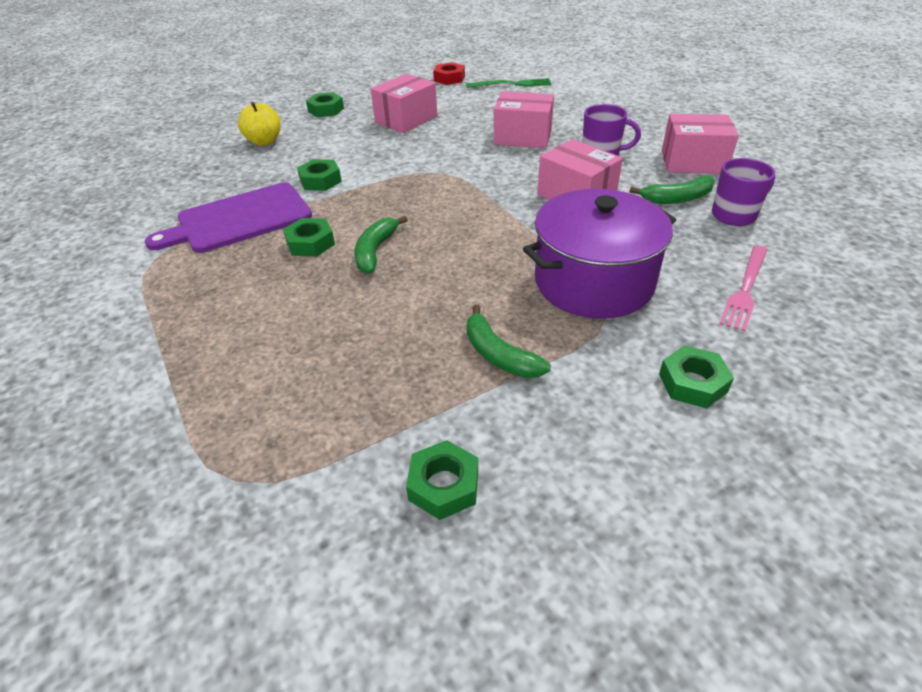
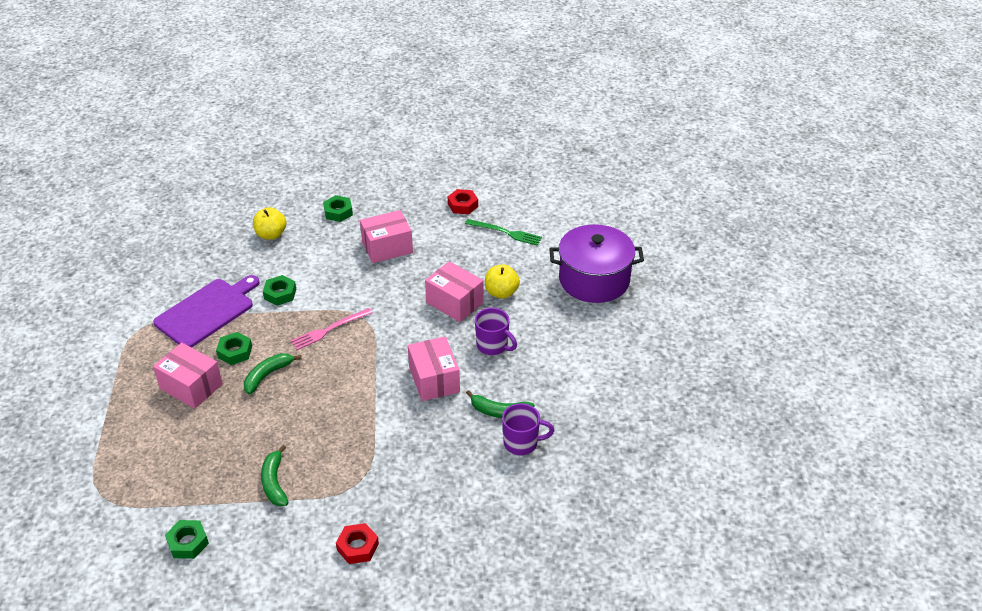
camera: 25 degrees right, 0 degrees up
purple cutting board [145,182,312,253] -> purple cutting board turned 135 degrees clockwise [153,275,260,348]
purple pot [523,189,676,318] -> purple pot moved to [549,224,644,303]
green nut [659,345,734,409] -> red nut [336,523,379,564]
pink box [662,114,739,174] -> pink box moved to [153,343,223,409]
pink fork [719,245,767,332] -> pink fork moved to [291,308,373,350]
none -> yellow apple [485,264,520,299]

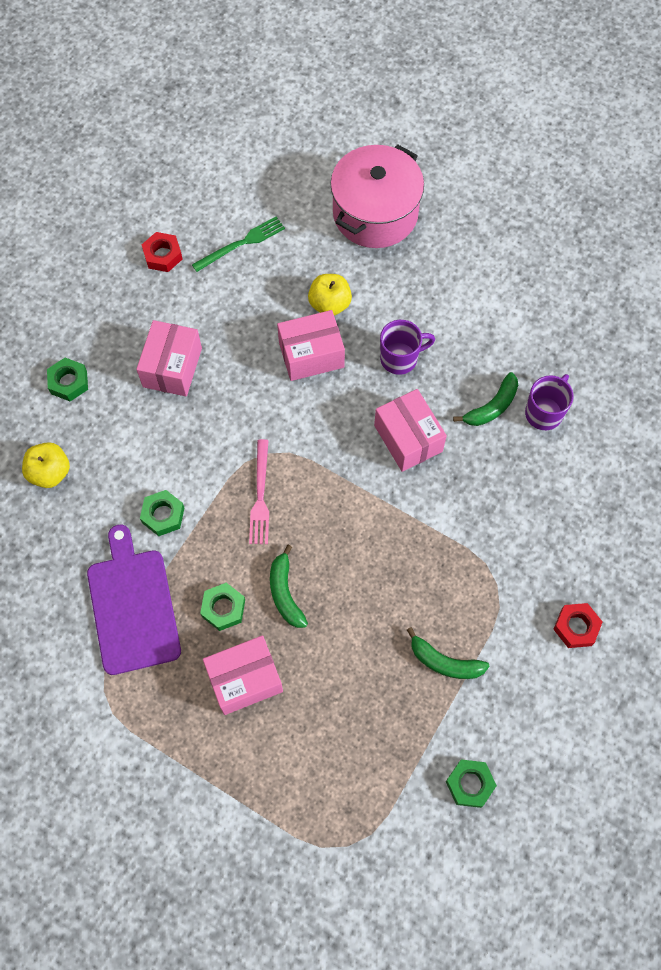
camera: 55 degrees left, 25 degrees up
pink box [408,337,460,401] -> pink box turned 45 degrees clockwise [374,389,447,472]
purple pot [549,224,644,303] -> pink pot [330,145,424,248]

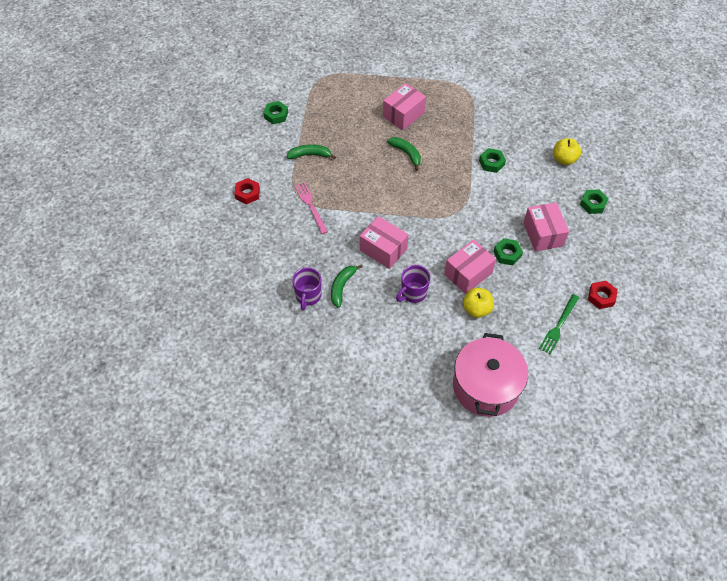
camera: 155 degrees right, 10 degrees down
purple cutting board [87,525,181,675] -> none
green nut [200,583,245,631] -> green nut moved to [493,238,523,265]
pink fork [249,439,269,544] -> pink fork moved to [295,182,328,234]

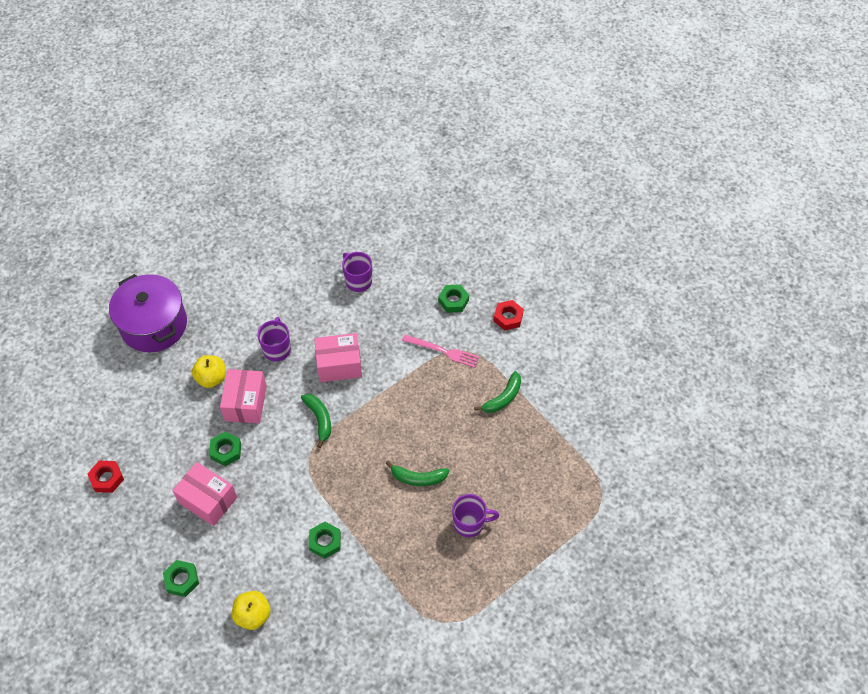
camera: 135 degrees right, 0 degrees up
green nut [263,101,288,124] -> green nut moved to [438,284,469,313]
green banana [331,264,363,308] -> green banana moved to [301,394,331,448]
pink box [383,83,426,130] -> purple mug [452,494,499,537]
pink pot [453,333,528,417] -> purple pot [109,274,187,352]
green fork [539,294,579,354] -> none

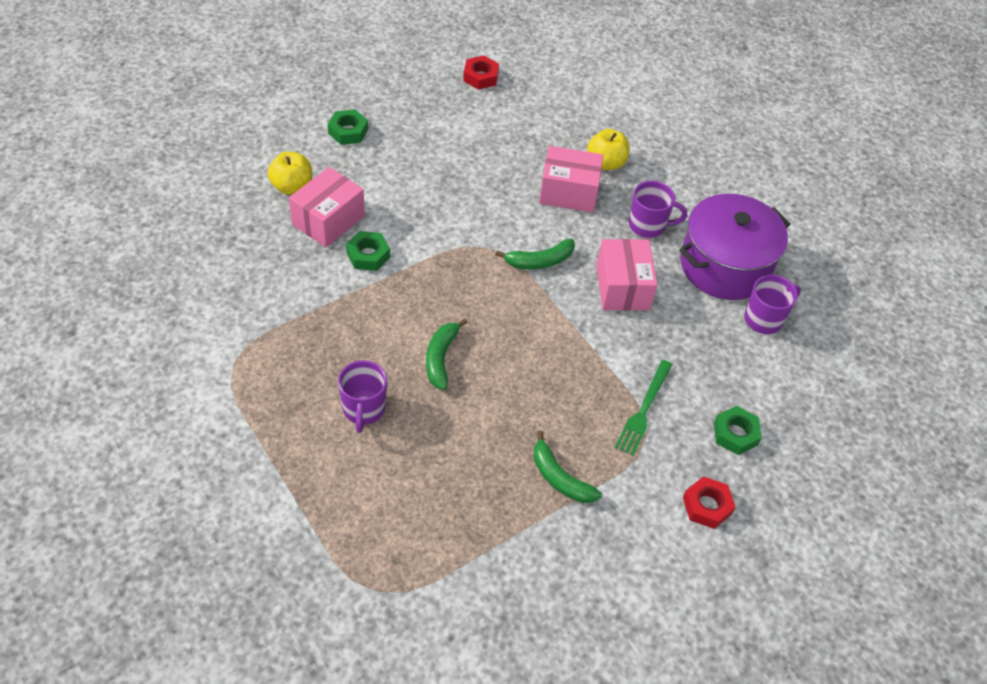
camera: 90 degrees right, 5 degrees down
purple pot [109,274,187,352] -> purple pot moved to [679,194,790,300]
pink box [172,462,237,526] -> pink box moved to [289,167,365,247]
green nut [209,431,241,466] -> none
pink fork [402,335,479,368] -> green fork [615,360,673,455]

